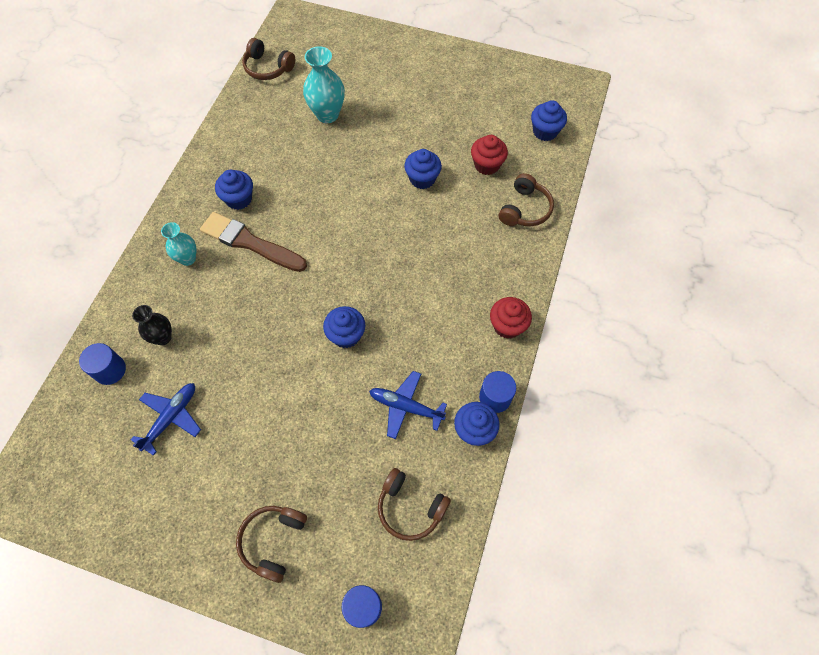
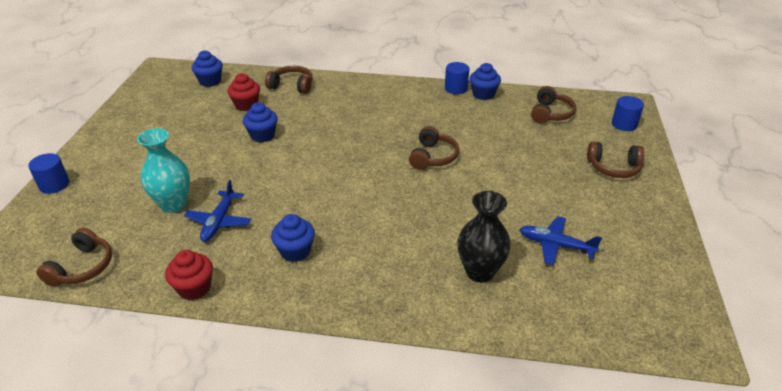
camera: 100 degrees left, 25 degrees down
blue cylinder [79,343,126,385] -> blue cylinder moved to [28,153,69,194]
black vase [132,305,172,345] -> black vase [457,191,511,283], size x1.59
turquoise vase [161,222,196,266] -> none
brown brush [200,212,307,272] -> none
blue cupcake [323,306,365,348] -> brown headphones [409,126,459,170]
blue plane [369,371,447,439] -> blue plane moved to [184,180,251,242]
red cupcake [490,297,532,339] -> red cupcake moved to [165,250,213,300]

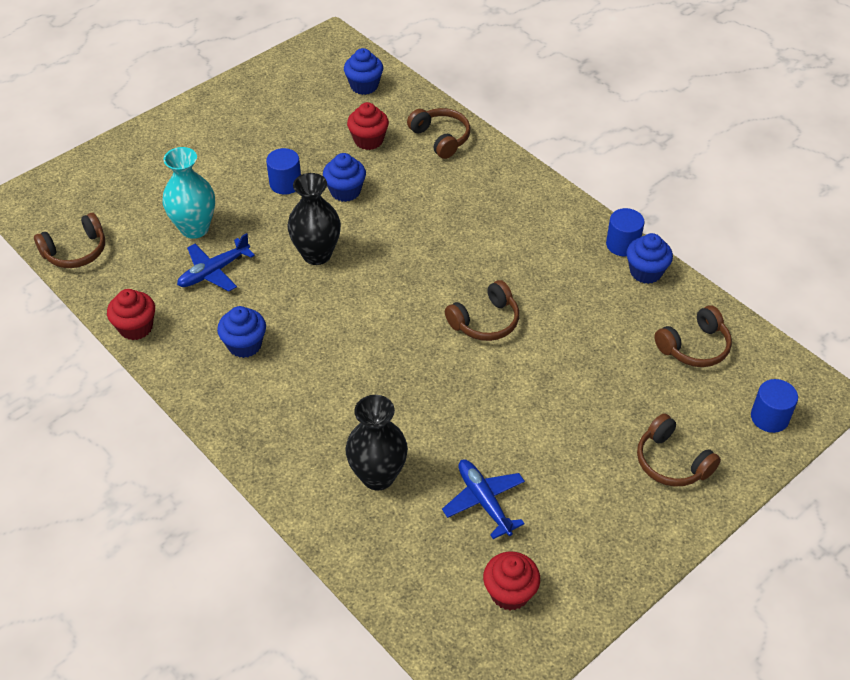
camera: 40 degrees right, 10 degrees up
blue cylinder [28,153,69,194] -> blue cylinder moved to [266,148,301,194]
none -> black vase [288,173,341,265]
none -> red cupcake [483,552,540,610]

